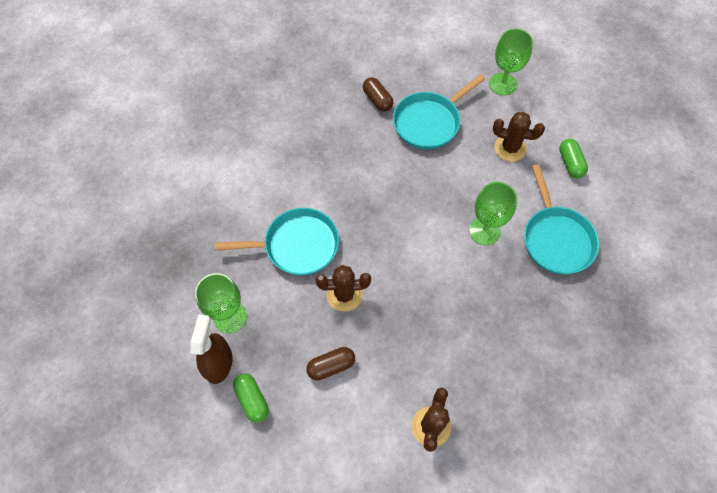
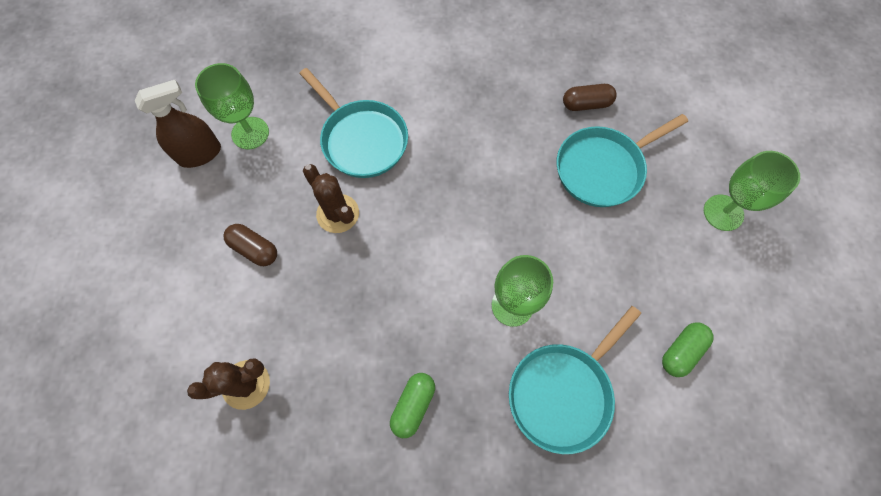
camera: 55 degrees right, 5 degrees up
green capsule [233,373,269,423] -> green capsule moved to [390,373,435,438]
brown capsule [363,77,393,112] -> brown capsule turned 60 degrees clockwise [563,84,617,111]
turquoise pan [393,74,485,150] -> turquoise pan turned 45 degrees counterclockwise [557,114,688,207]
brown cactus [493,112,545,162] -> none

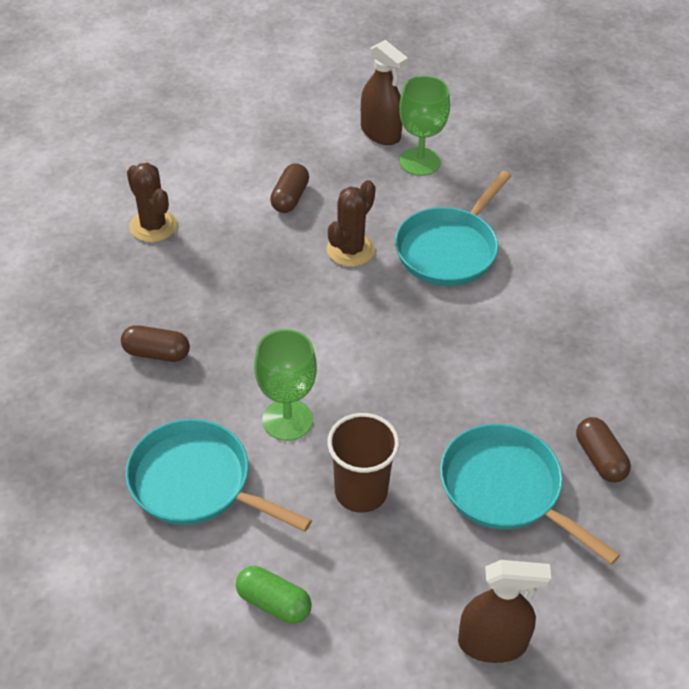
camera: 75 degrees right, 20 degrees down
green capsule [390,373,435,438] -> brown capsule [121,325,190,362]
green goblet [704,151,800,231] -> brown spray bottle [458,560,551,663]
none -> brown cup [327,413,399,513]

